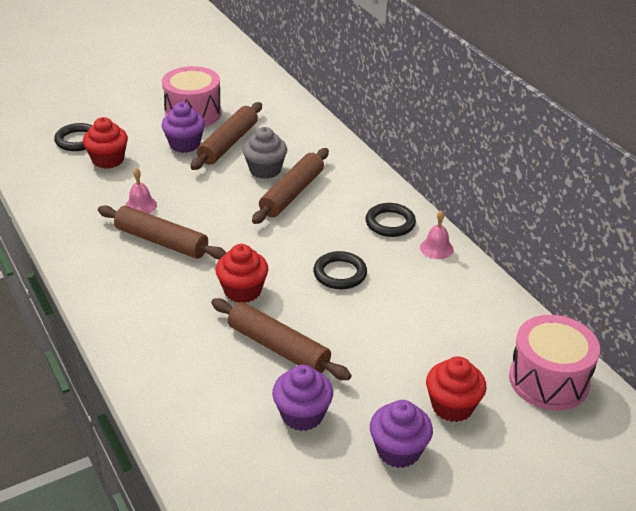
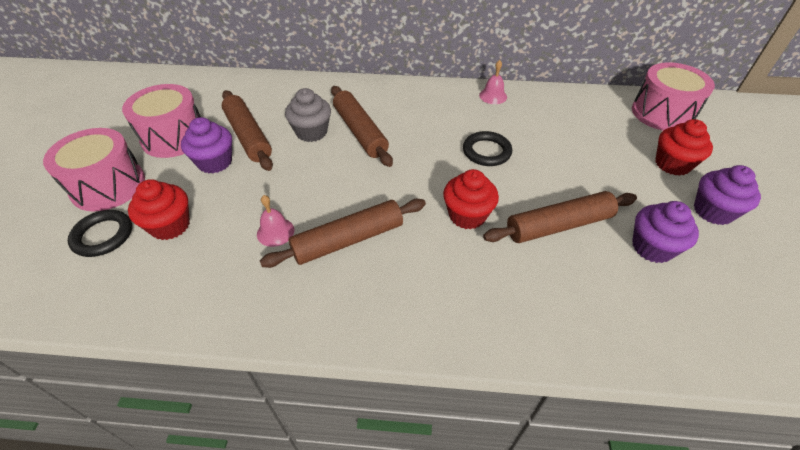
camera: 55 degrees left, 10 degrees up
black ring [366,203,416,237] -> none
none -> pink drum [43,128,145,212]

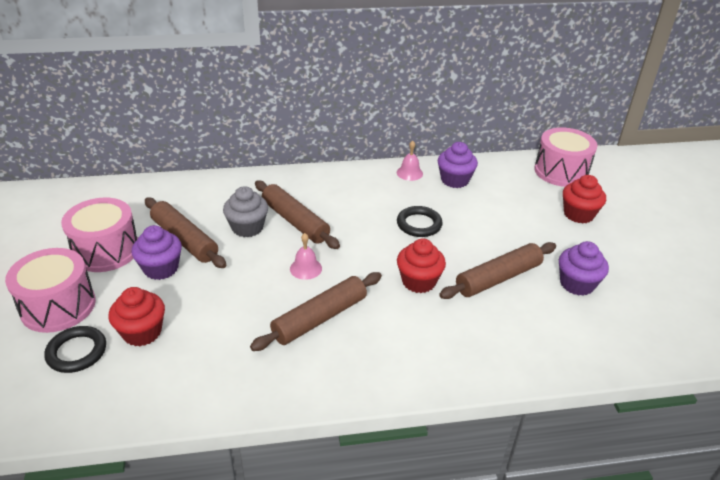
camera: 15 degrees left, 10 degrees down
pink bell [257,195,294,247] -> pink bell moved to [290,233,322,280]
purple cupcake [694,165,761,225] -> purple cupcake moved to [438,142,478,188]

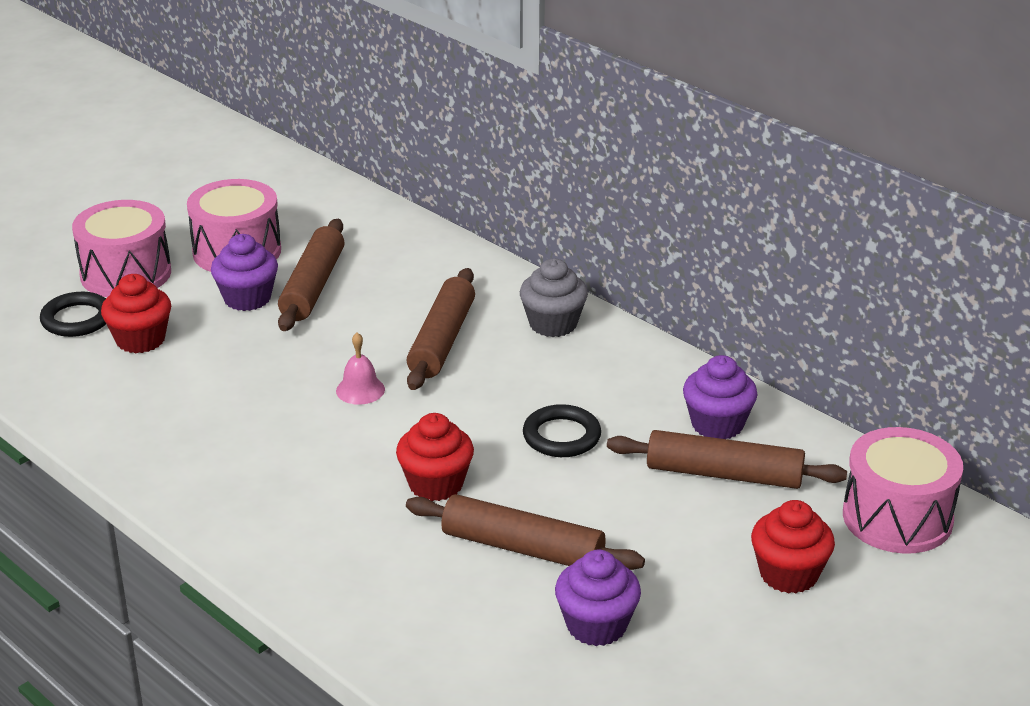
camera: 55 degrees right, 5 degrees down
grey cupcake [223,186,268,238] -> grey cupcake moved to [520,258,588,337]
brown rolling pin [250,272,382,351] -> brown rolling pin moved to [607,430,847,489]
pink bell [397,141,423,181] -> none

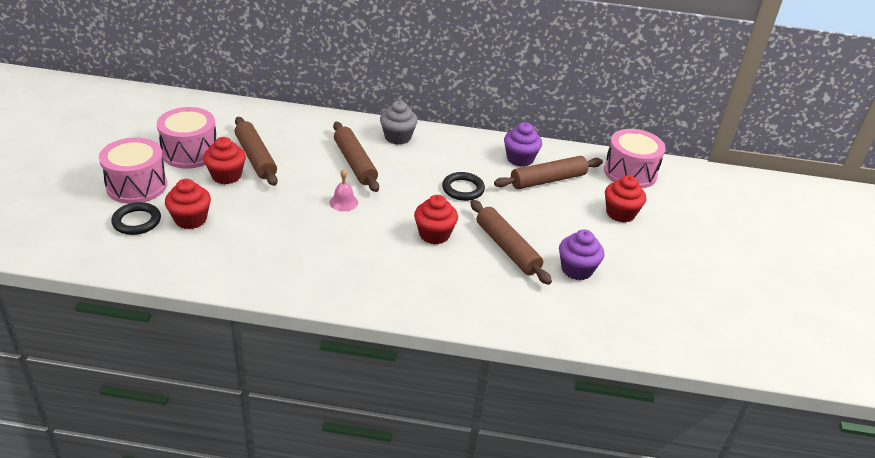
camera: 40 degrees left, 5 degrees up
purple cupcake [211,234,278,311] -> red cupcake [203,137,246,184]
brown rolling pin [406,494,645,570] -> brown rolling pin turned 75 degrees clockwise [470,200,552,285]

